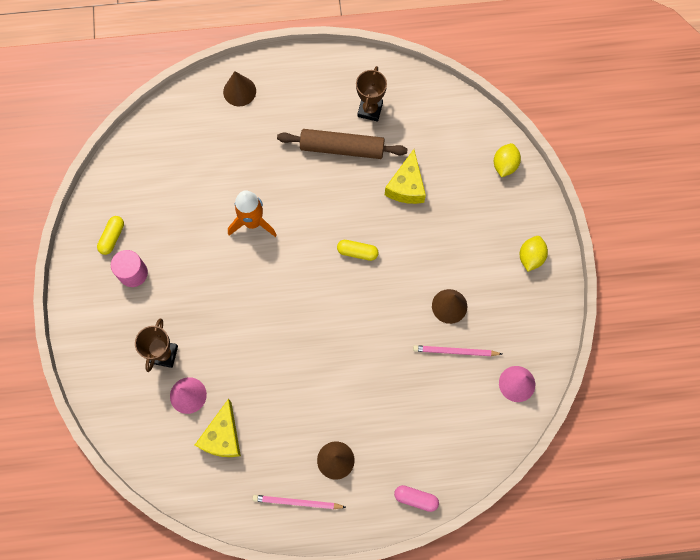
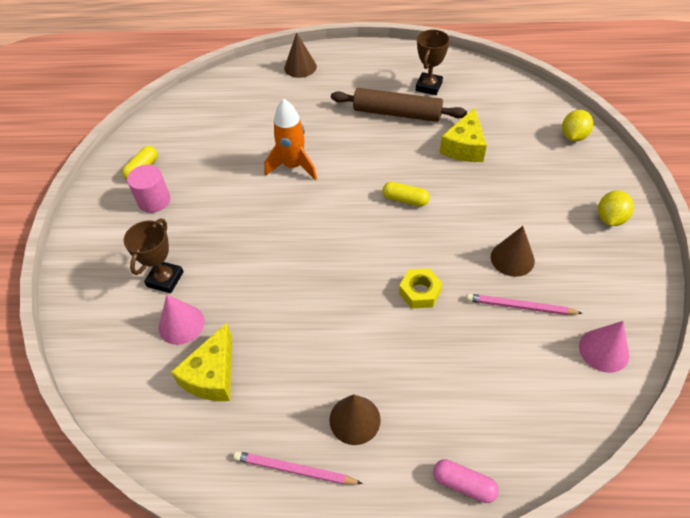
camera: 10 degrees right, 20 degrees down
none -> yellow nut [399,268,442,309]

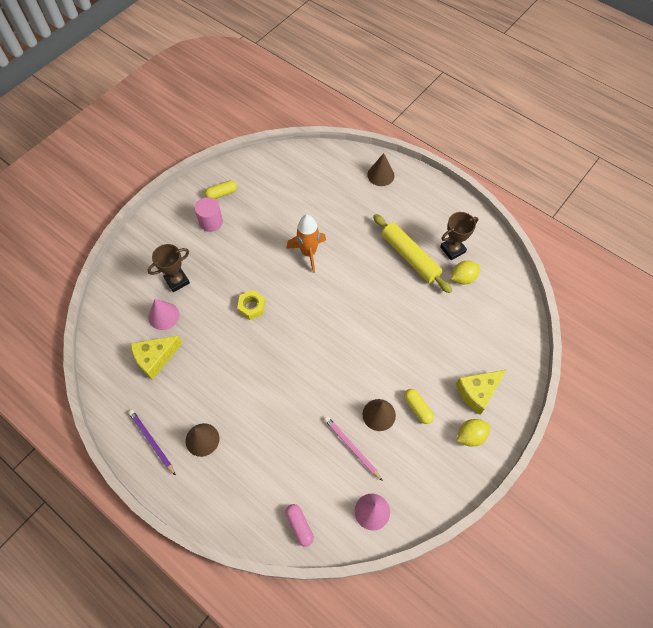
camera: 35 degrees right, 10 degrees up
pink pencil [233,451,363,484] -> purple pencil [128,410,176,476]
brown rolling pin [331,88,467,122] -> yellow rolling pin [373,214,452,293]
yellow capsule [382,182,430,206] -> yellow capsule moved to [404,389,434,424]
yellow nut [399,268,442,309] -> yellow nut moved to [237,290,265,320]
pink capsule [433,459,499,503] -> pink capsule moved to [285,504,314,547]
yellow cheese [440,108,487,162] -> yellow cheese moved to [456,370,506,415]
yellow lemon [562,110,593,141] -> yellow lemon moved to [451,261,480,284]

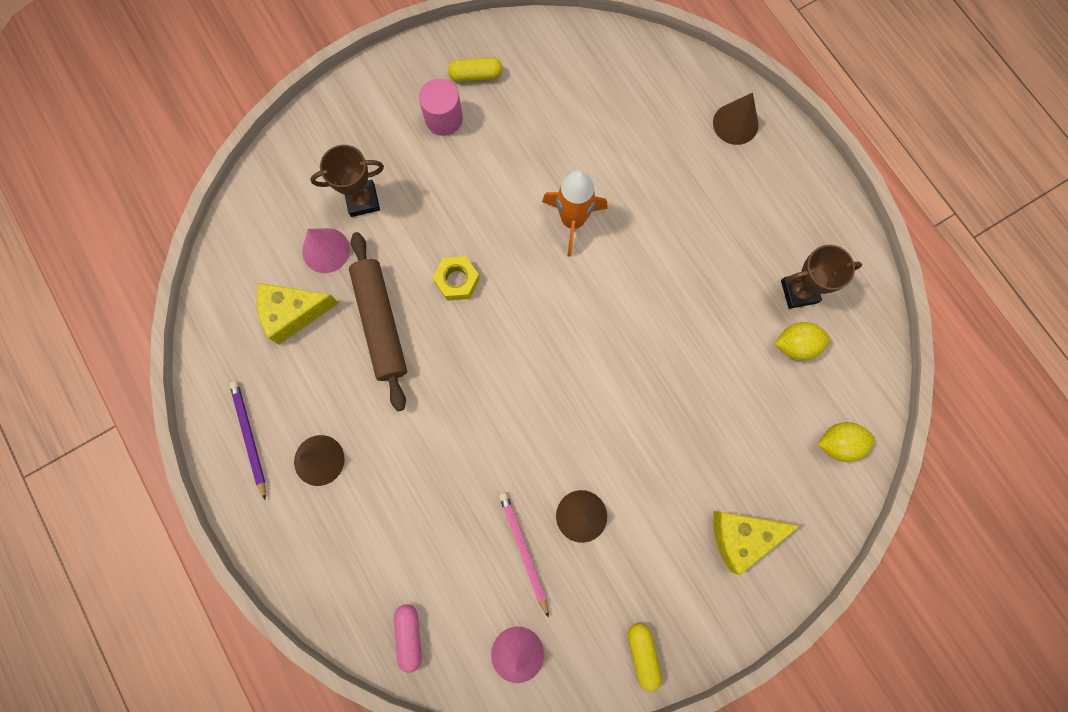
camera: 20 degrees right, 15 degrees up
yellow rolling pin [373,214,452,293] -> none
yellow capsule [404,389,434,424] -> yellow capsule moved to [628,623,662,692]
yellow lemon [457,419,490,447] -> yellow lemon moved to [818,422,875,462]
none -> brown rolling pin [349,232,407,411]

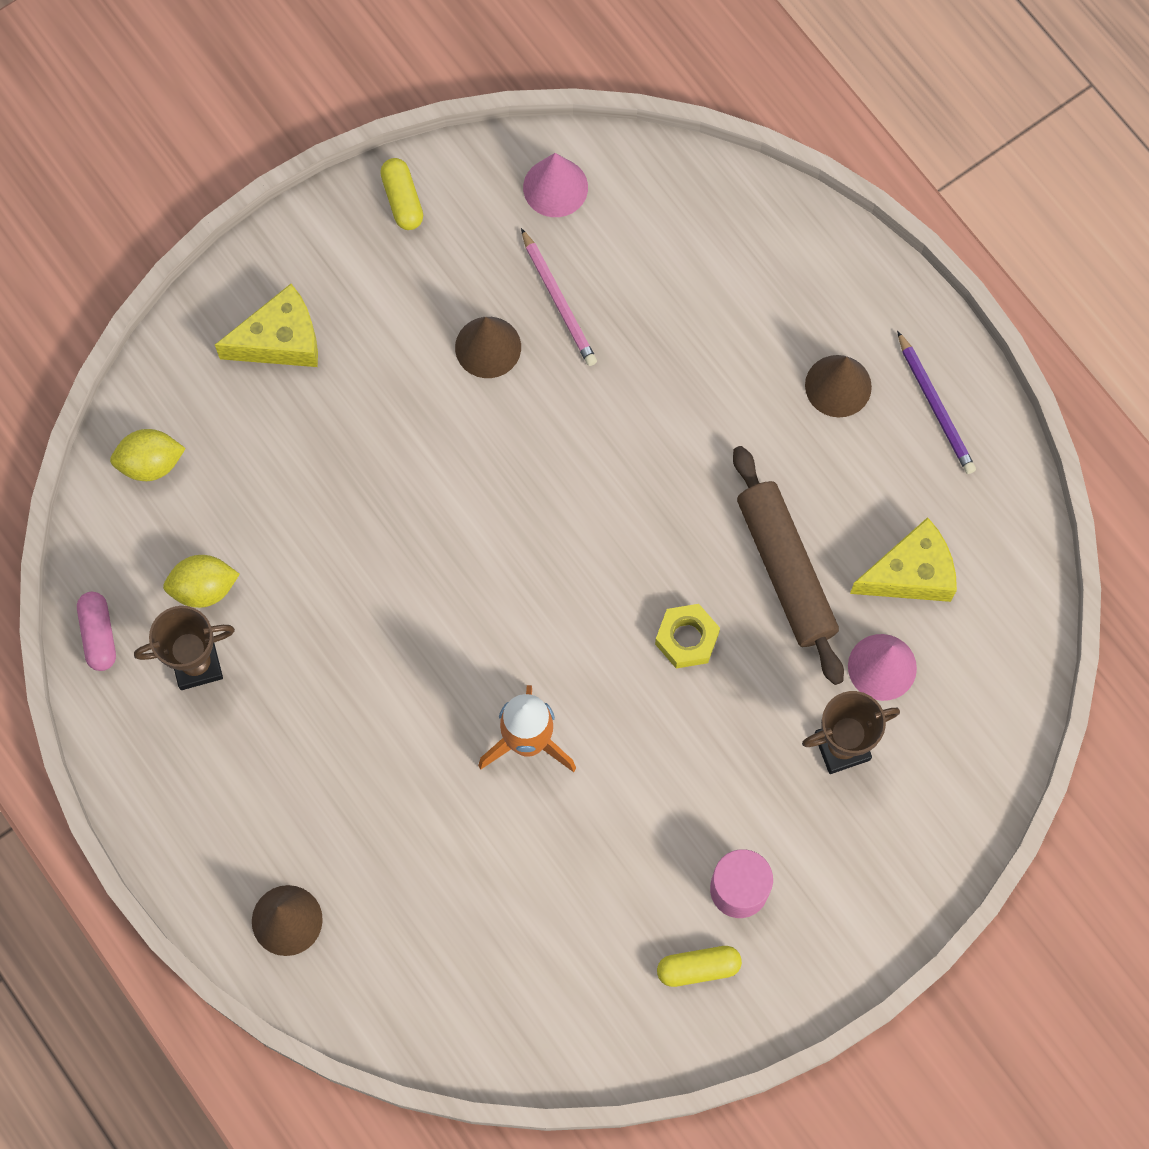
camera: 175 degrees right, 5 degrees down
pink capsule [394,604,422,673] -> pink capsule moved to [77,592,116,671]

